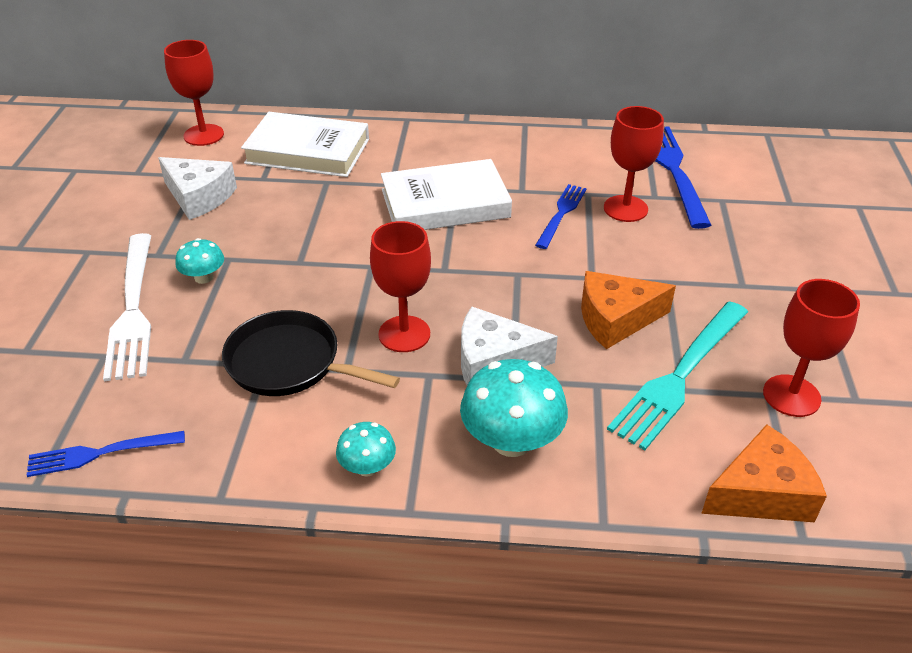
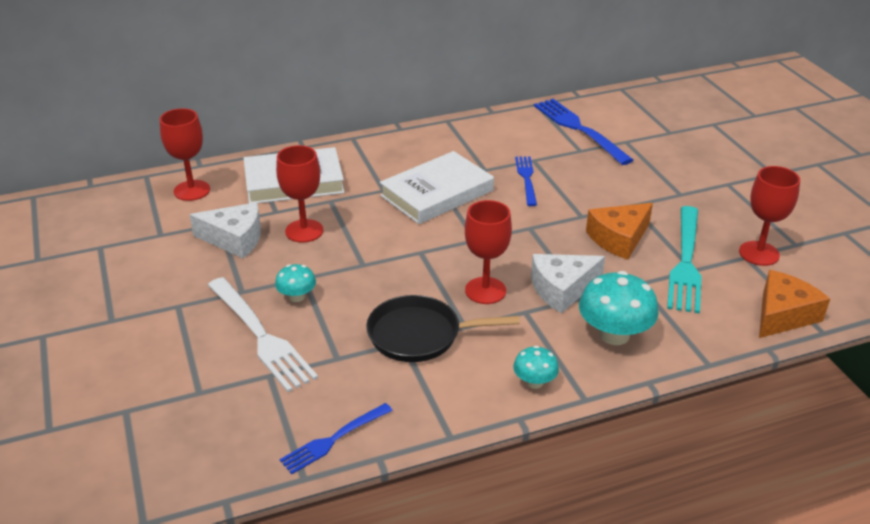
camera: 25 degrees left, 5 degrees down
red goblet [604,106,664,222] -> red goblet moved to [276,145,323,243]

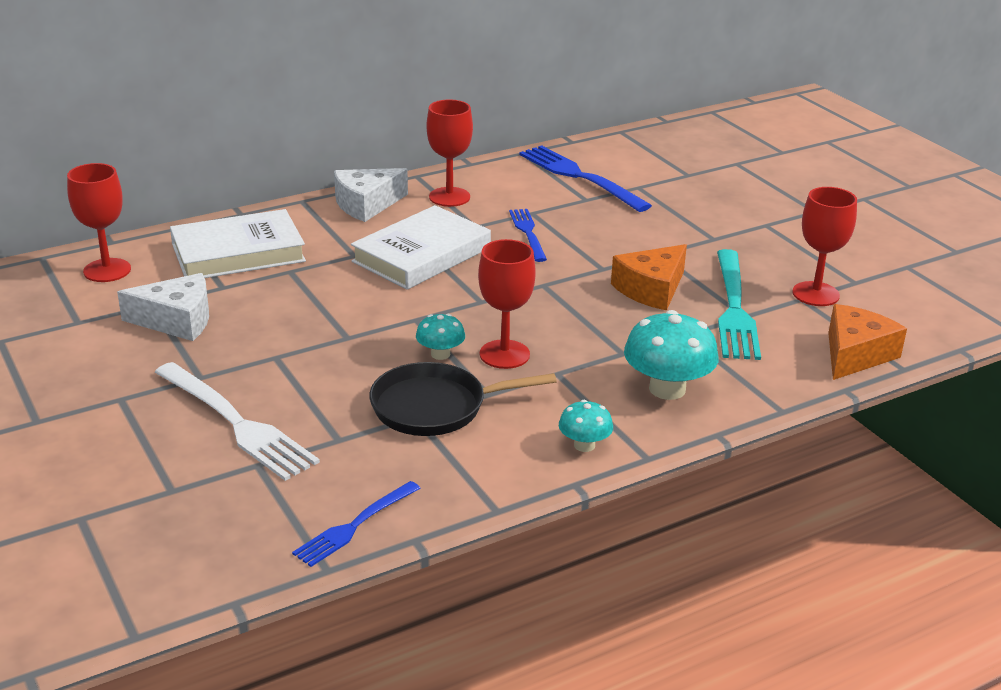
camera: 10 degrees left, 5 degrees down
turquoise mushroom [275,264,316,302] -> turquoise mushroom moved to [416,314,465,360]
red goblet [276,145,323,243] -> red goblet moved to [427,100,473,207]
white cheese [531,254,605,313] -> white cheese moved to [334,168,408,222]

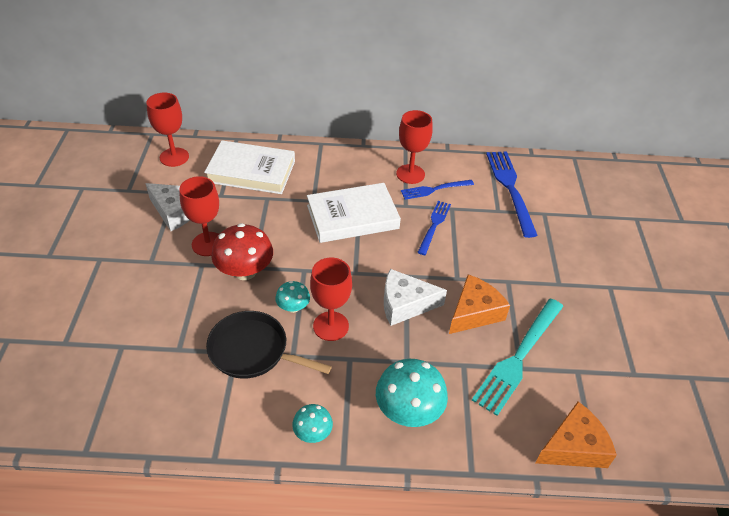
camera: 30 degrees right, 15 degrees up
white fork [154,362,320,481] -> none
blue fork [292,481,421,567] -> blue fork moved to [401,180,474,200]
white cheese [334,168,408,222] -> white cheese moved to [384,269,447,326]
orange cheese [611,244,687,311] -> orange cheese turned 150 degrees clockwise [449,274,510,334]
red goblet [792,187,857,306] -> red goblet moved to [179,176,219,256]
none -> red mushroom [211,223,273,280]

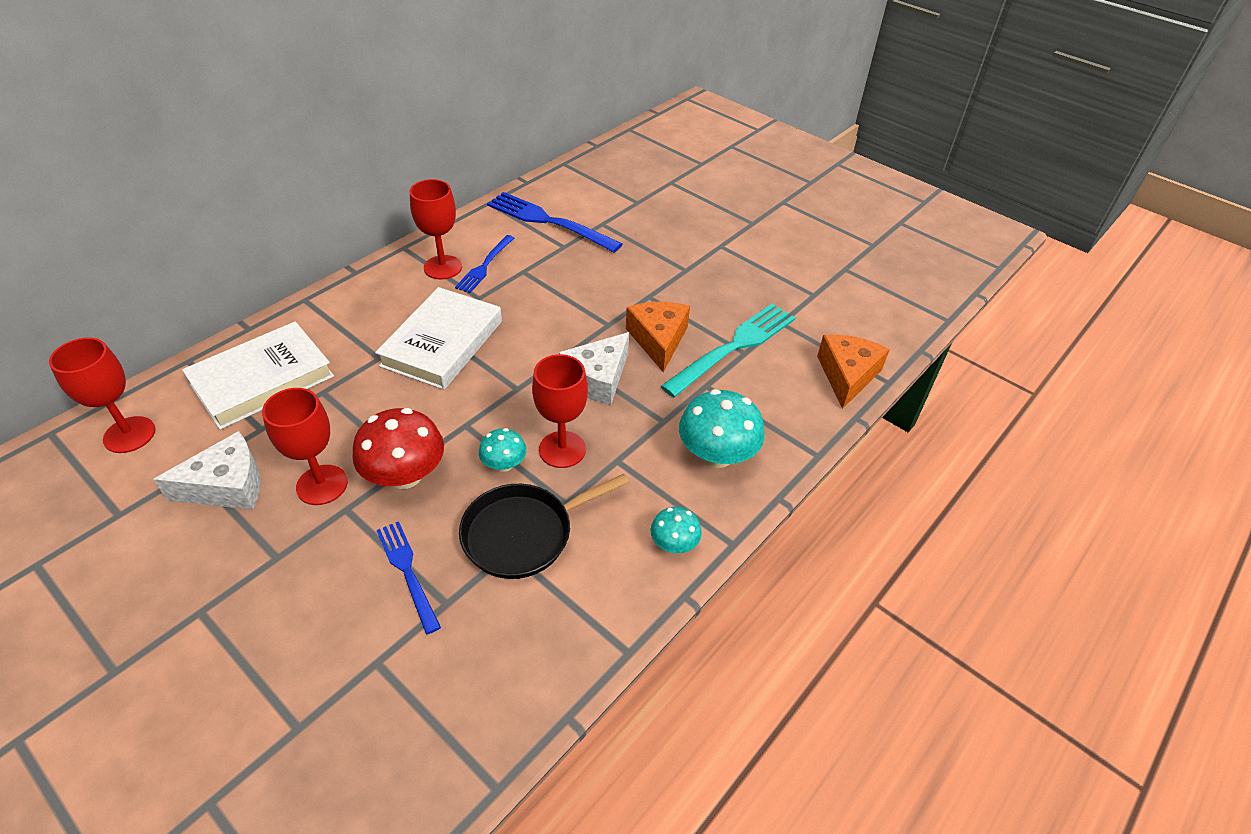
camera: 50 degrees left, 0 degrees up
blue fork [417,201,451,255] -> blue fork moved to [377,521,441,634]
turquoise fork [472,299,563,416] -> turquoise fork turned 120 degrees counterclockwise [660,303,795,397]

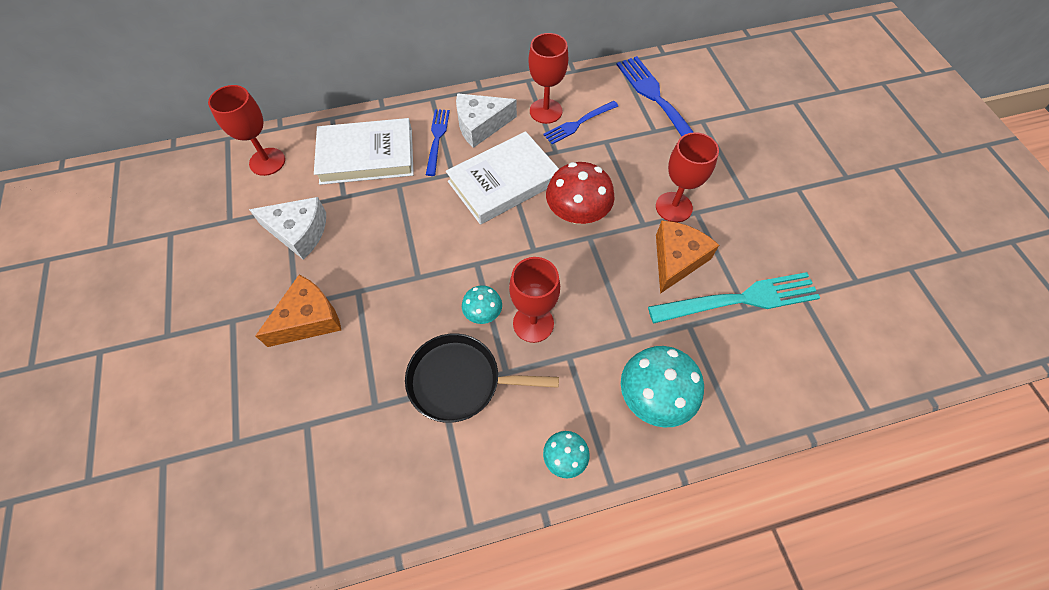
camera: 35 degrees right, 15 degrees up
red goblet [262,388,348,505] -> red goblet moved to [656,132,719,222]
red mushroom [353,408,444,489] -> red mushroom moved to [546,162,614,224]
blue fork [377,521,441,634] -> blue fork moved to [426,109,450,176]
white cheese [559,332,629,405] -> white cheese moved to [456,93,517,148]
orange cheese [817,335,890,409] -> orange cheese moved to [255,275,341,347]

